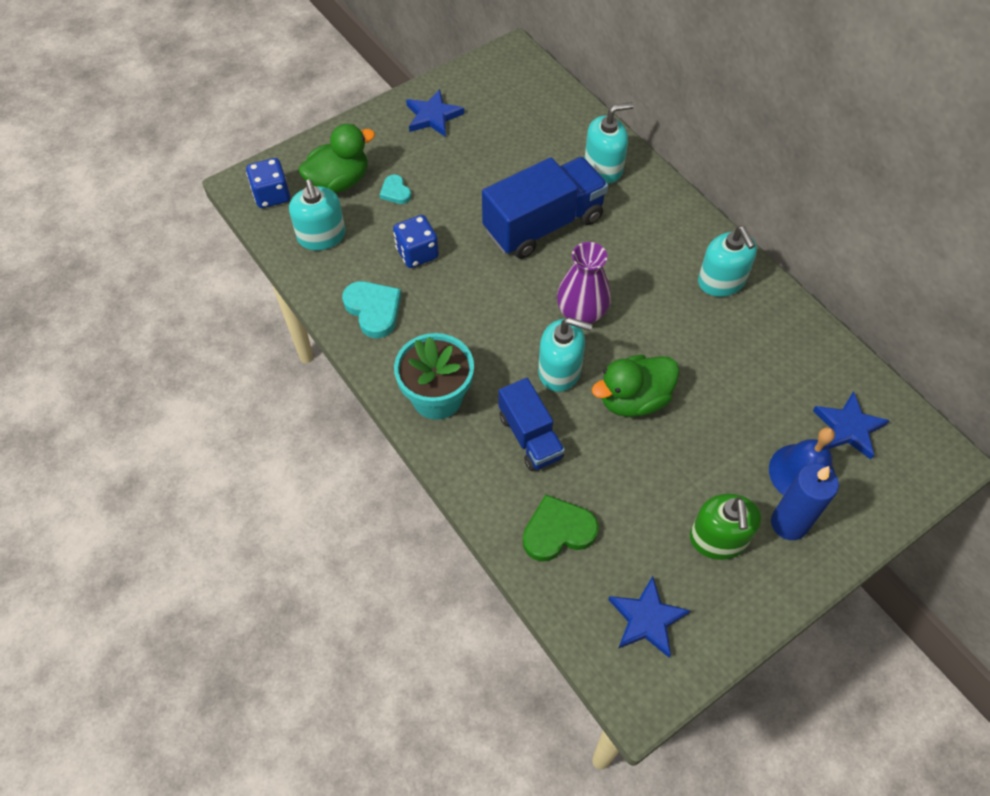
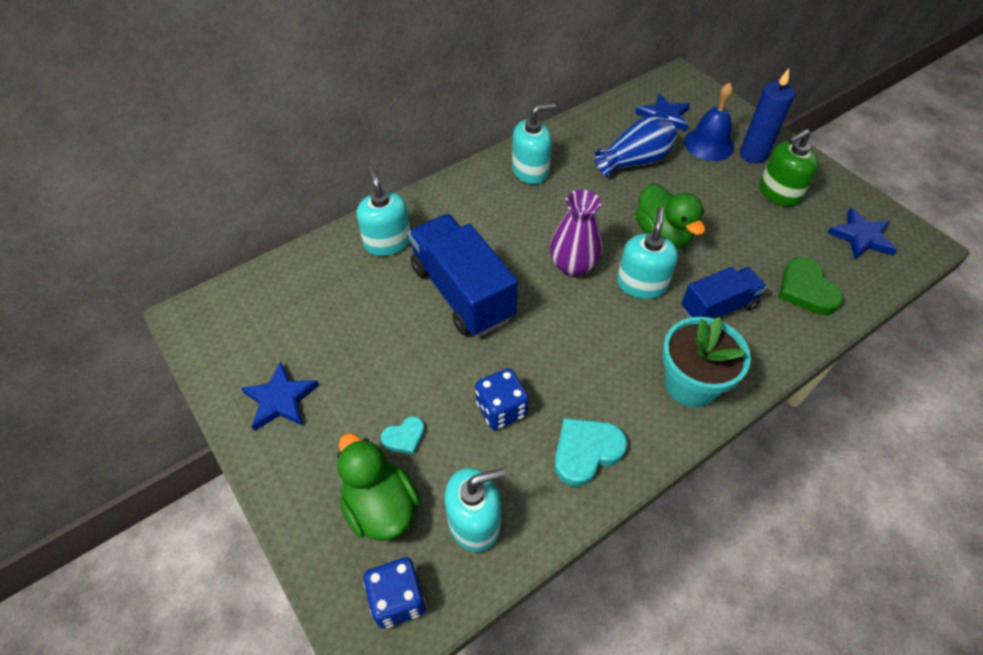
camera: 90 degrees left, 5 degrees down
green soap dispenser [690,494,761,560] -> green soap dispenser turned 150 degrees clockwise [760,129,819,207]
none -> blue vase [595,116,677,176]

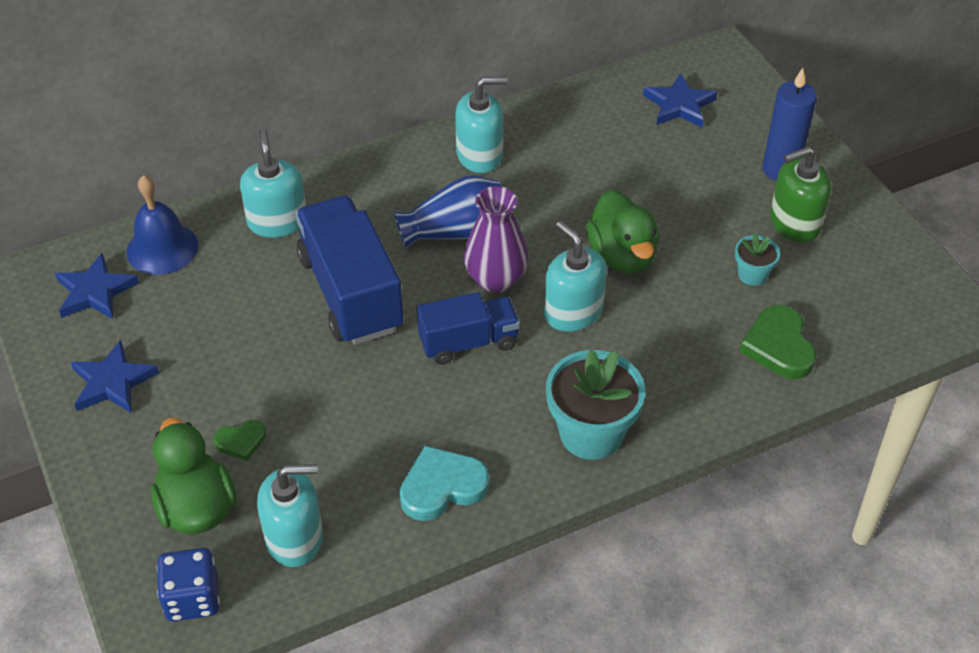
camera: 10 degrees right, 5 degrees down
turquoise heart [381,416,425,455] -> green heart [214,420,266,461]
blue dice [475,368,529,430] -> none
blue vase [595,116,677,176] -> blue vase moved to [394,175,502,249]
turquoise soap dispenser [617,207,678,299] -> turquoise soap dispenser turned 60 degrees counterclockwise [544,221,607,332]
blue truck [681,267,767,319] -> blue truck moved to [417,292,520,365]
blue bell [684,82,734,161] -> blue bell moved to [127,175,198,275]
blue star [827,208,897,259] -> blue star moved to [55,253,139,319]
none -> turquoise flower pot [735,233,780,286]

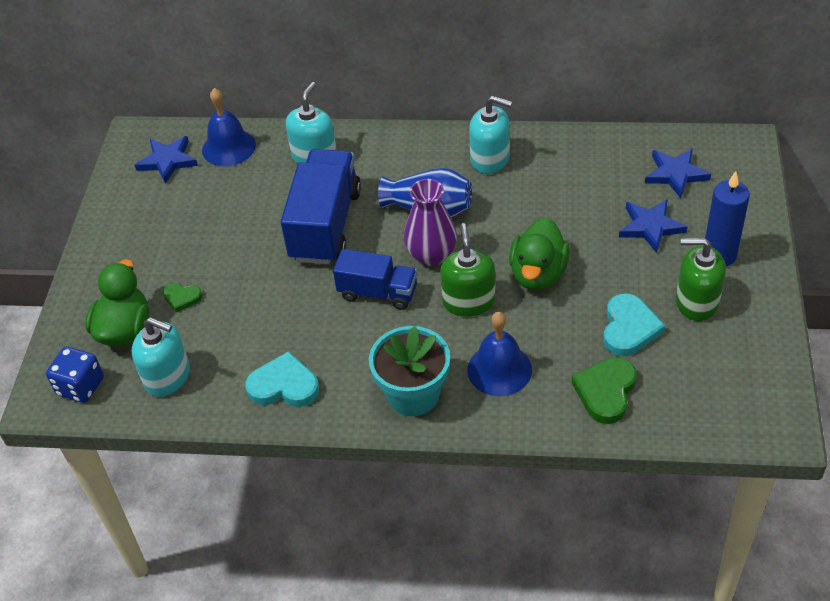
camera: 35 degrees right, 0 degrees up
blue star [71,340,159,413] -> blue star moved to [619,199,688,253]
turquoise soap dispenser [544,221,607,332] -> green soap dispenser [440,223,495,317]
turquoise flower pot [735,233,780,286] -> turquoise heart [603,294,665,356]
none -> blue bell [467,312,532,396]

